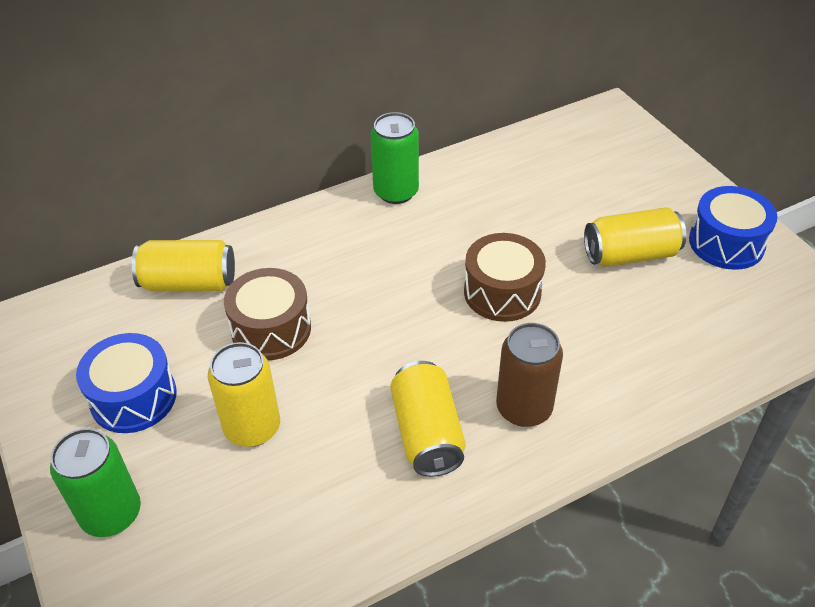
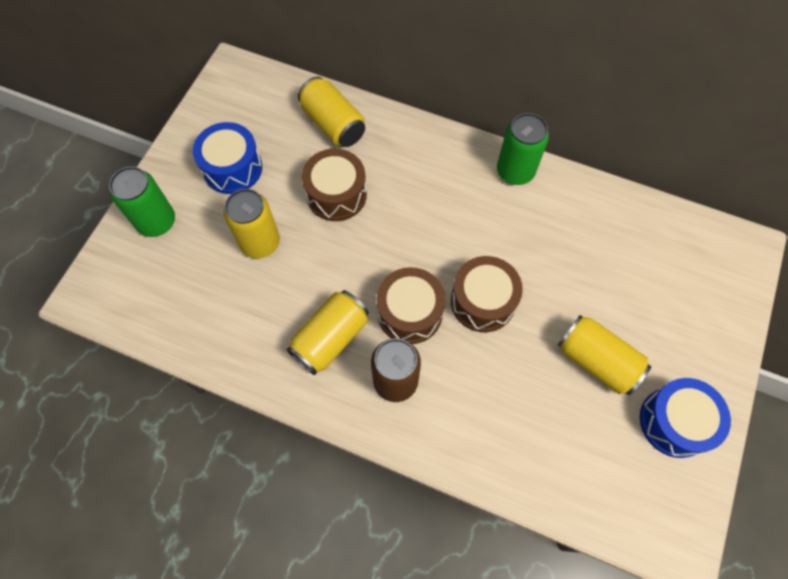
camera: 50 degrees right, 20 degrees up
none -> brown drum [376,267,446,344]

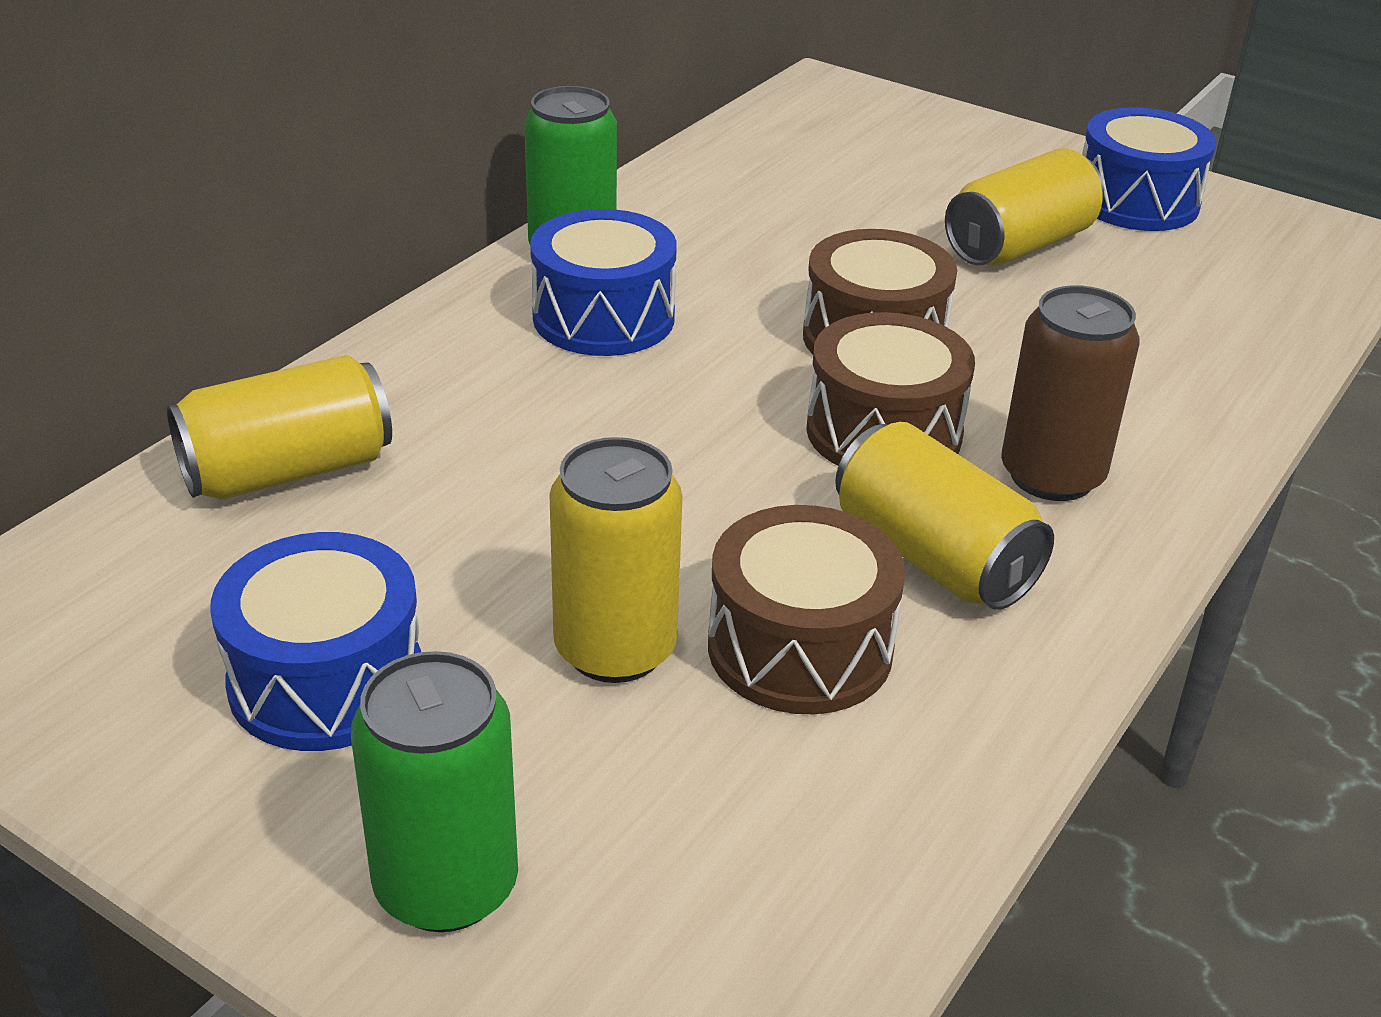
camera: 80 degrees left, 30 degrees down
brown drum [302,149,367,221] -> brown drum moved to [708,505,906,714]
none -> blue drum [530,209,677,356]

